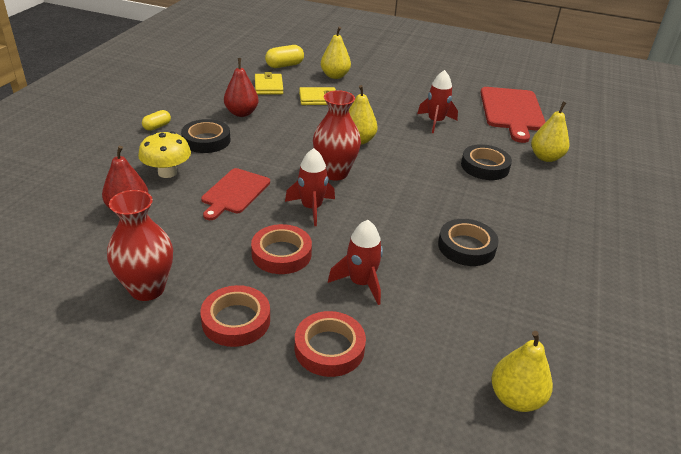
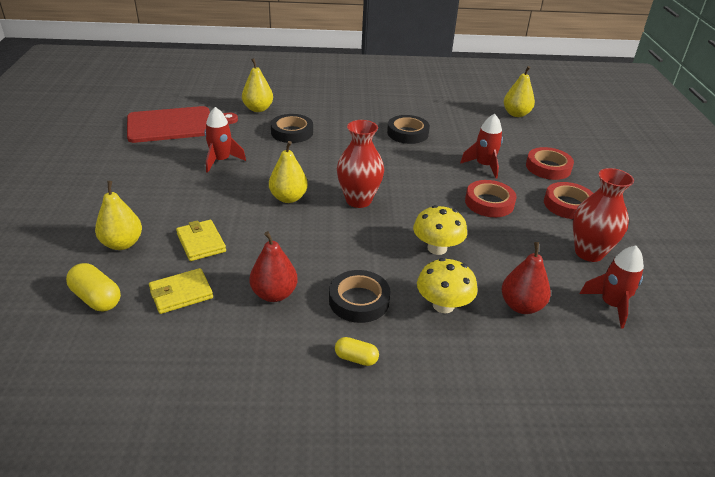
camera: 110 degrees left, 0 degrees up
red cutting board [201,168,270,220] -> yellow mushroom [413,205,467,255]
red rocket [285,148,335,226] -> red rocket moved to [579,246,644,329]

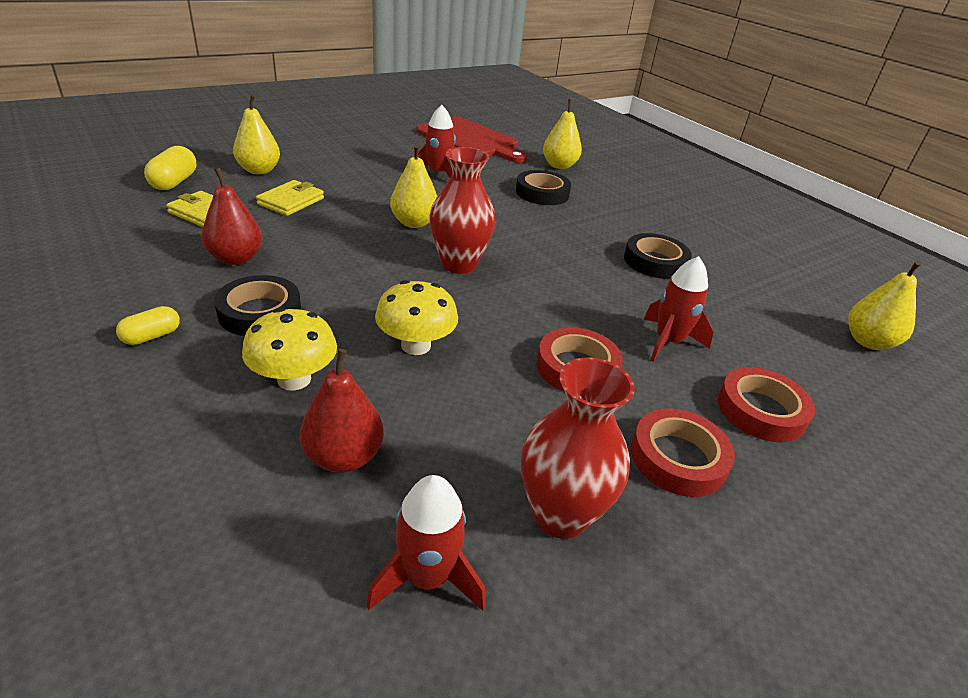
camera: 55 degrees right, 0 degrees up
yellow capsule [335,337,379,366] -> yellow capsule turned 60 degrees clockwise [116,306,180,345]

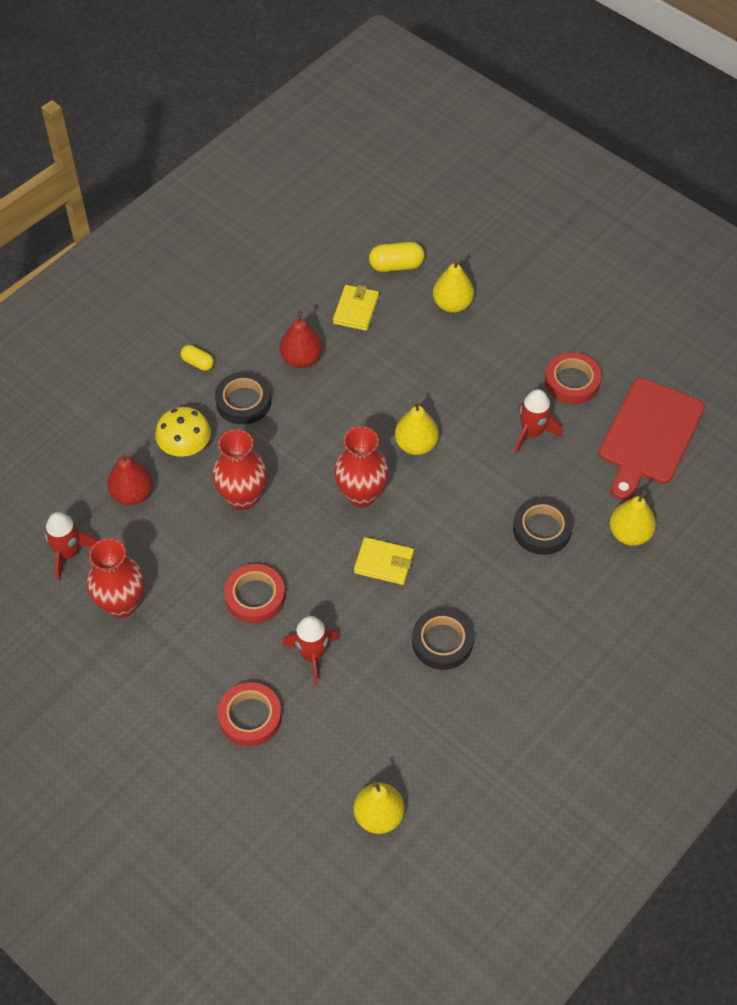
camera: 80 degrees right, 20 degrees up
yellow wallet [256,180,324,216] -> yellow wallet moved to [354,537,414,585]
yellow mushroom [375,280,458,355] -> red vase [212,429,267,510]
red tape [631,408,735,497] -> red tape moved to [545,352,601,404]

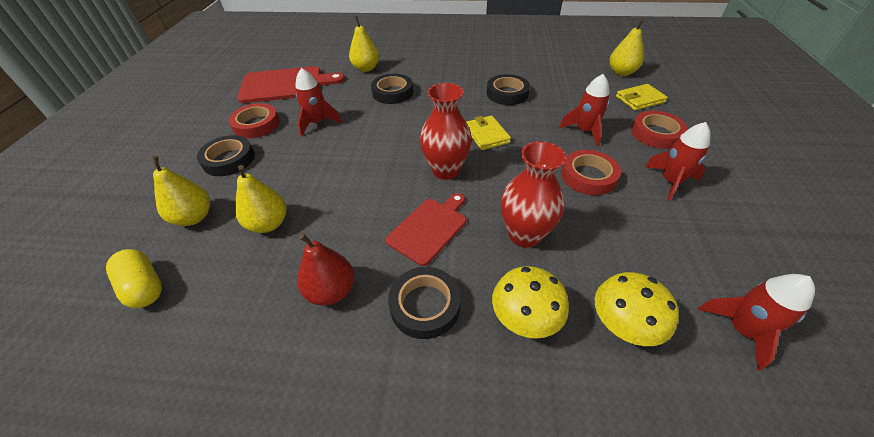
camera: 125 degrees left, 10 degrees down
red vase [87,538,145,618] -> none
red pear [107,452,153,505] -> yellow mushroom [595,272,679,346]
yellow capsule [181,345,214,371] -> none
yellow wallet [333,285,379,331] -> yellow wallet moved to [616,84,668,110]
yellow pear [395,401,439,455] -> yellow pear moved to [235,165,287,233]
none -> black tape [197,135,255,176]
none -> red cutting board [386,193,466,266]
none -> red rocket [645,122,711,201]

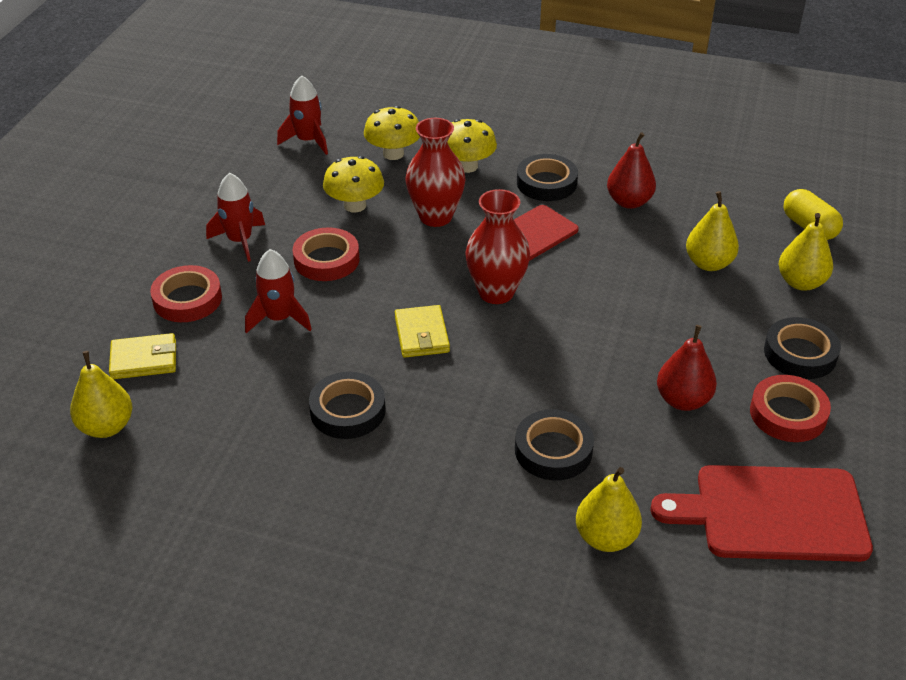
camera: 170 degrees left, 5 degrees down
red rocket [295,68,342,136] -> red pear [657,325,717,411]
none -> yellow mushroom [323,156,384,212]

